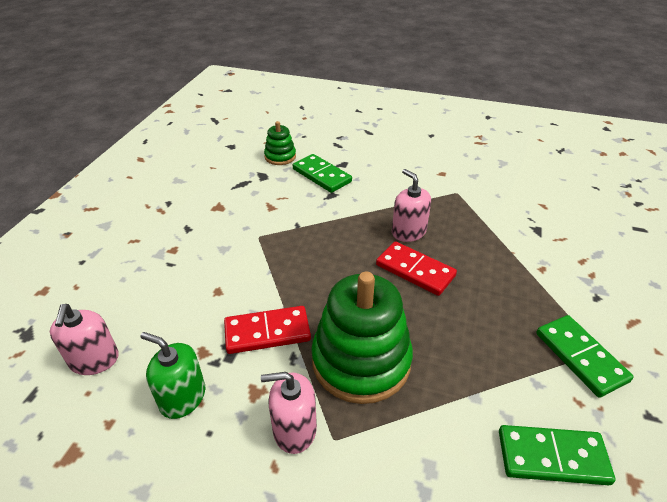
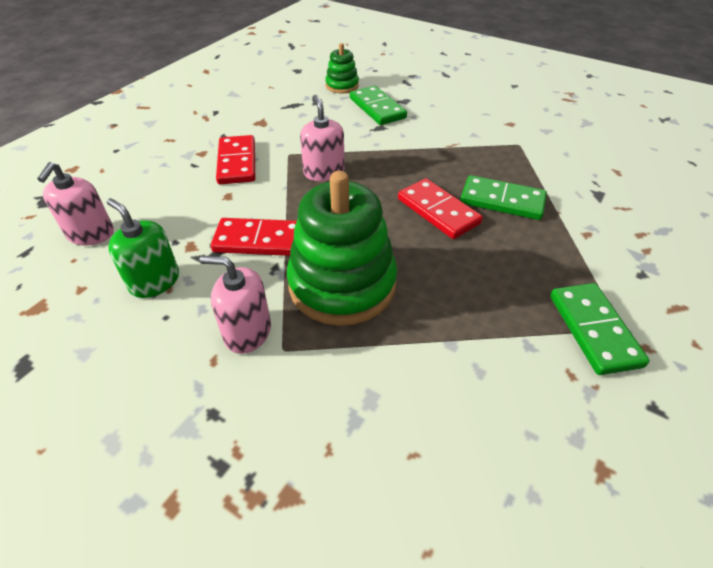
camera: 15 degrees right, 5 degrees up
pink soap dispenser [392,169,431,242] -> pink soap dispenser moved to [300,95,345,181]
green domino [499,425,616,485] -> green domino moved to [460,175,547,220]
none -> red domino [216,135,255,184]

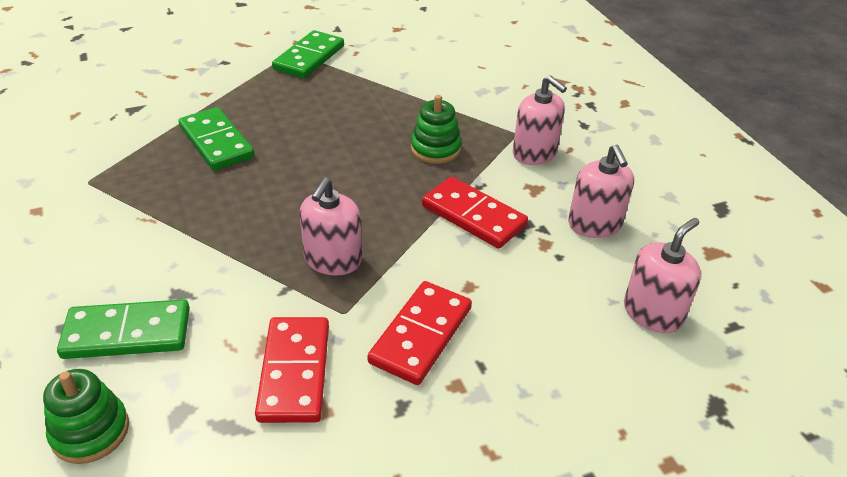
camera: 145 degrees left, 5 degrees down
green soap dispenser [107,198,179,298] -> pink soap dispenser [568,145,634,238]
green stacking toy [287,171,397,326] -> green stacking toy [411,95,462,164], size x0.50
green domino [350,86,407,125] -> green domino turned 75 degrees clockwise [57,299,190,359]
red domino [398,178,483,239] -> red domino moved to [255,317,329,423]

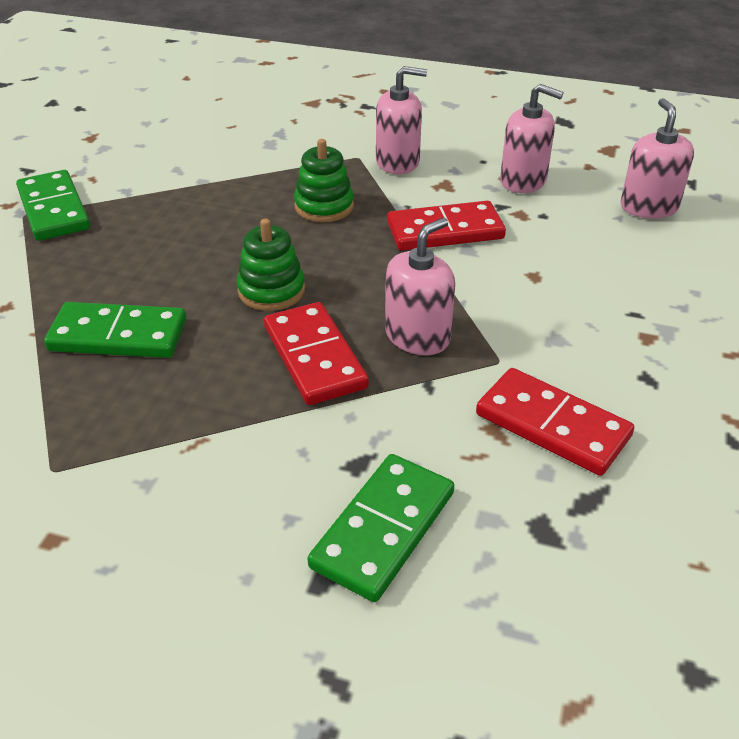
camera: 50 degrees left, 0 degrees up
green stacking toy [43,369,129,464] -> green stacking toy moved to [237,219,305,311]
pink soap dispenser [300,177,362,276] -> pink soap dispenser turned 105 degrees counterclockwise [385,218,455,355]
red domino [368,281,472,385] -> red domino moved to [264,302,369,405]

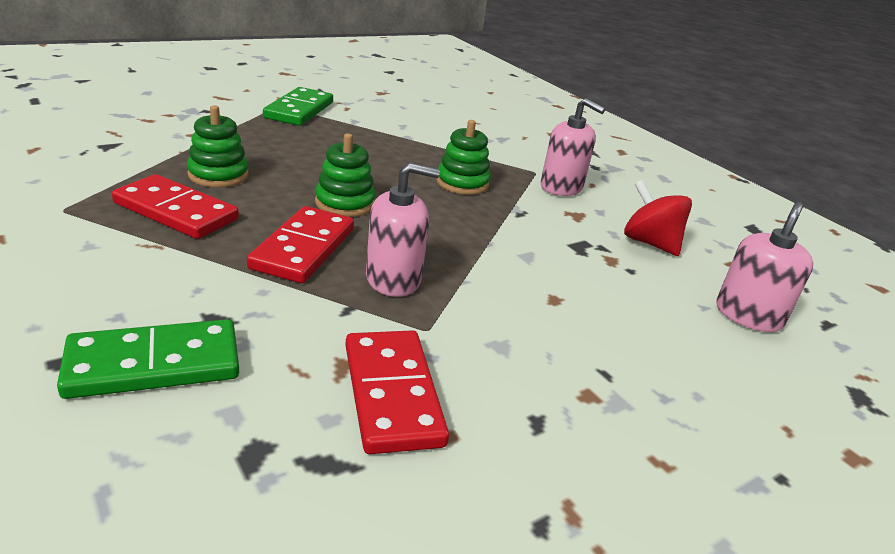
camera: 35 degrees right, 10 degrees down
green domino [44,302,186,358] -> green stacking toy [187,105,249,188]
red domino [387,201,506,251] -> red domino moved to [112,174,239,239]
pink soap dispenser [500,84,564,193] -> red spinning top [624,180,692,256]

